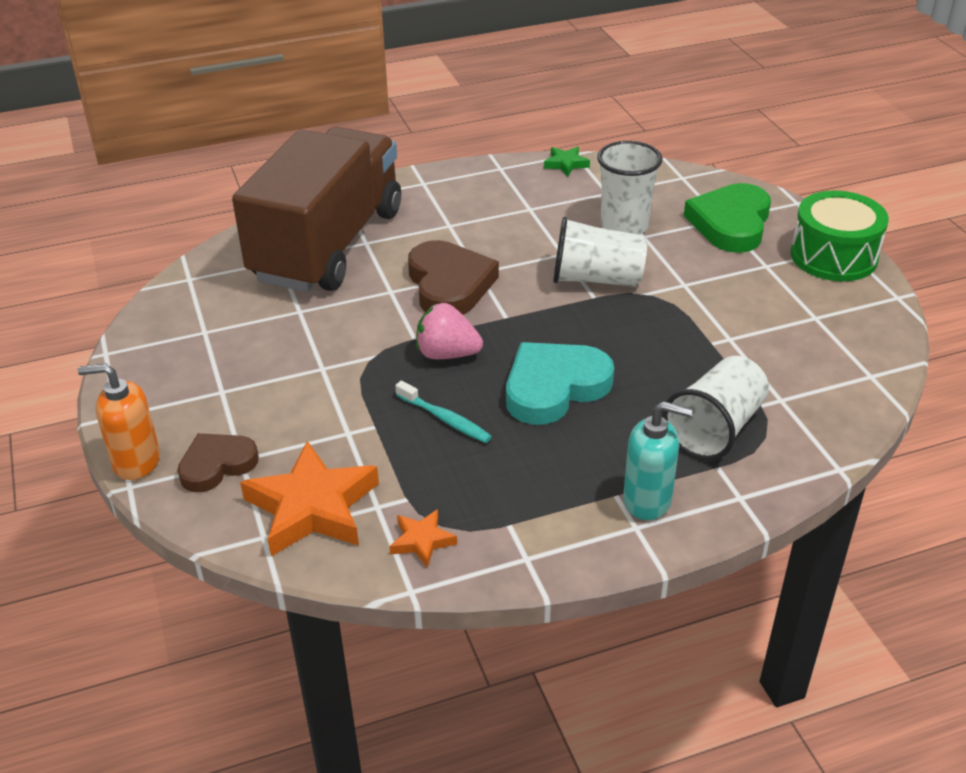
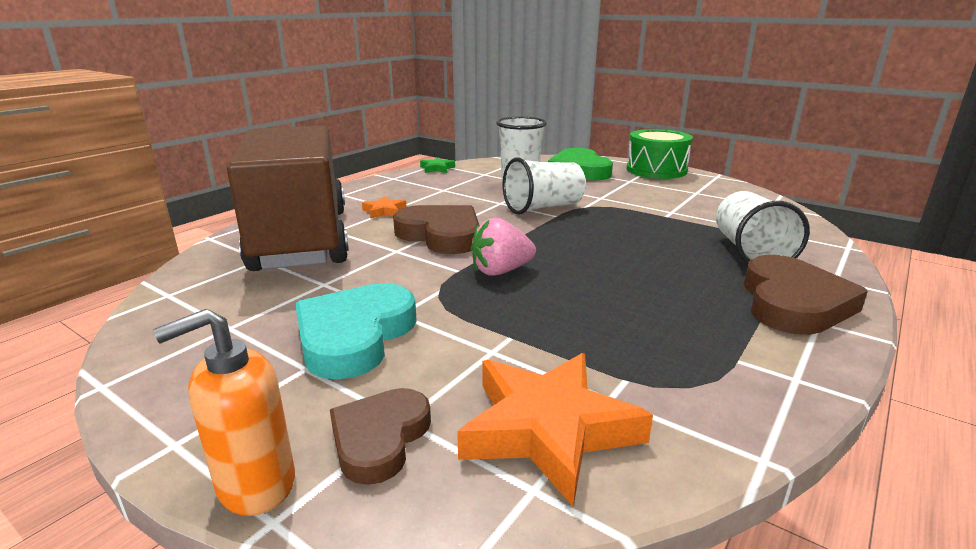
camera: 35 degrees left, 15 degrees down
orange star [389,509,457,568] -> orange star moved to [362,196,406,219]
turquoise toothbrush [395,381,492,443] -> none
turquoise heart [506,342,614,425] -> turquoise heart moved to [295,283,417,379]
turquoise soap dispenser [623,401,693,520] -> brown heart [744,255,868,335]

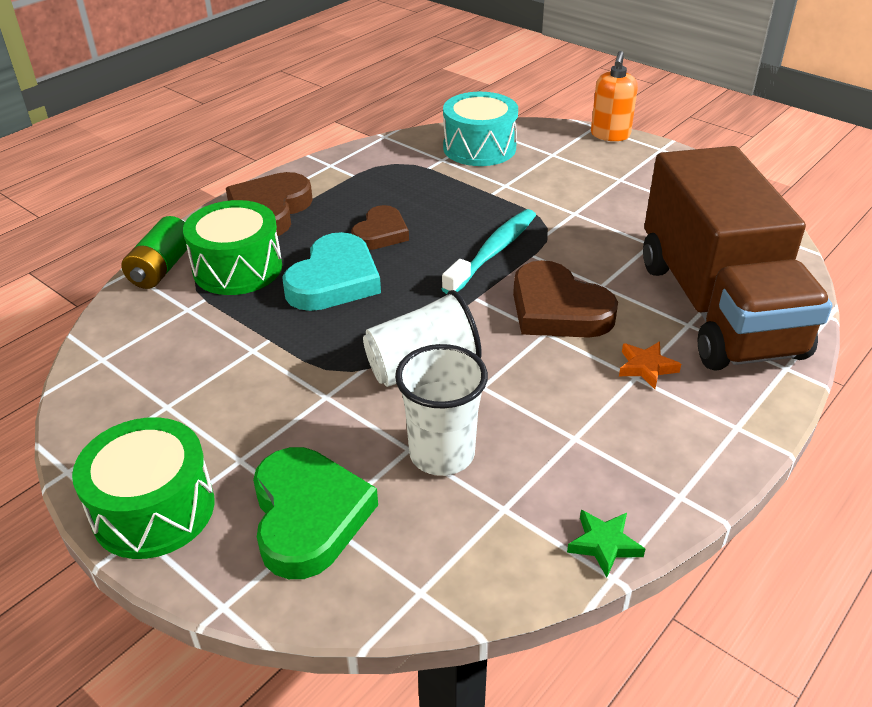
camera: 175 degrees left, 15 degrees up
orange soap dispenser [153,309,295,516] -> orange soap dispenser turned 135 degrees clockwise [591,51,638,141]
turquoise heart [295,283,417,379] -> turquoise heart moved to [282,232,381,311]
brown heart [330,388,431,485] -> brown heart moved to [351,205,409,250]
orange star [457,353,653,506] -> turquoise drum [443,92,518,166]
pink strawberry [471,218,536,276] -> turquoise toothbrush [442,209,536,294]
white cup [716,191,810,264] -> green drum [183,200,282,295]
none -> green battery [122,216,187,289]

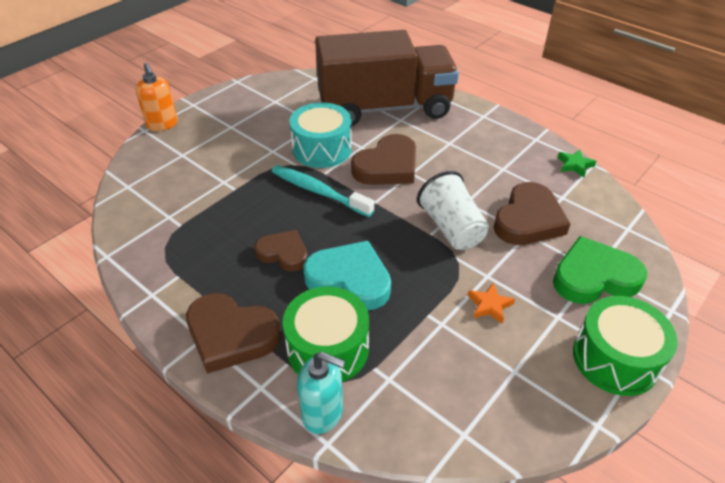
camera: 90 degrees left, 5 degrees up
green battery [122,216,187,289] -> turquoise soap dispenser [297,352,346,434]
white cup [395,344,488,476] -> brown heart [493,182,570,245]
turquoise drum [443,92,518,166] -> turquoise drum moved to [289,102,352,168]
orange soap dispenser [591,51,638,141] -> orange soap dispenser turned 45 degrees clockwise [135,63,178,131]
orange star [619,341,681,389] -> orange star moved to [468,283,515,324]

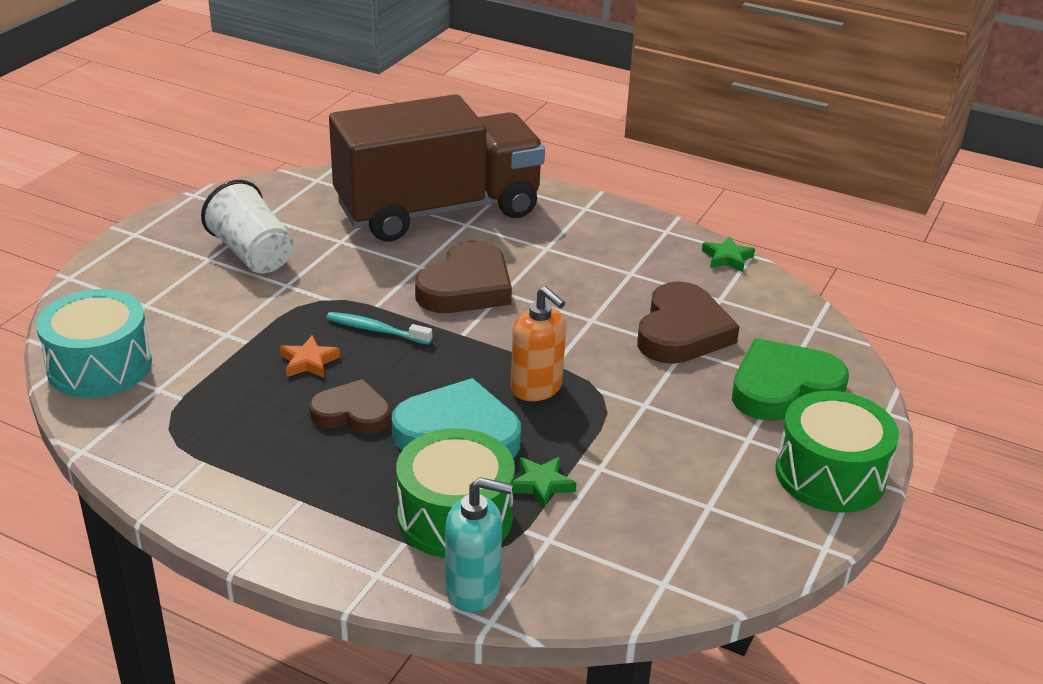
camera: 15 degrees left, 10 degrees down
orange soap dispenser [135,63,178,131] -> orange soap dispenser moved to [511,286,566,401]
brown heart [186,293,281,374] -> none
turquoise toothbrush [272,165,374,217] -> turquoise toothbrush [326,312,432,345], size x0.63
turquoise drum [289,102,352,168] -> turquoise drum moved to [36,289,152,398]
white cup [417,171,489,250] -> white cup moved to [201,180,293,274]
orange star [468,283,515,324] -> orange star moved to [280,335,340,378]
none -> green star [512,457,576,509]

